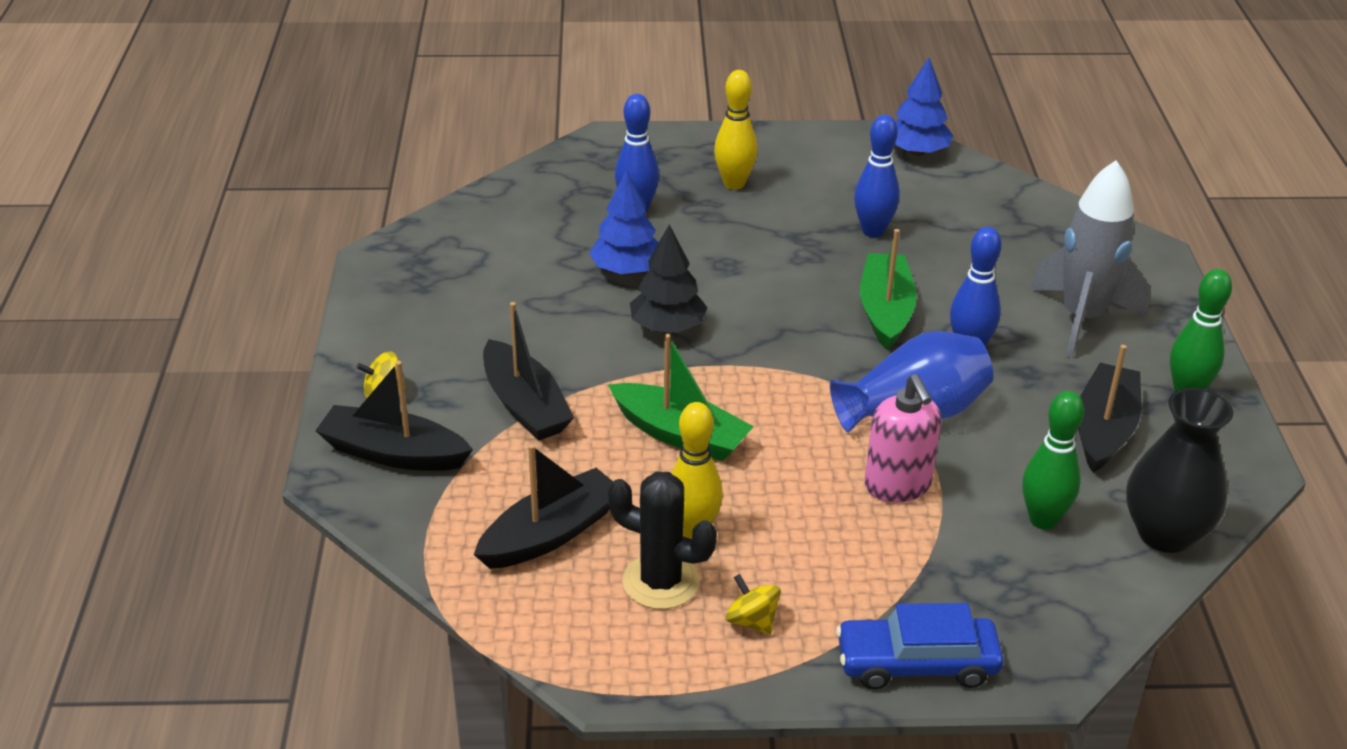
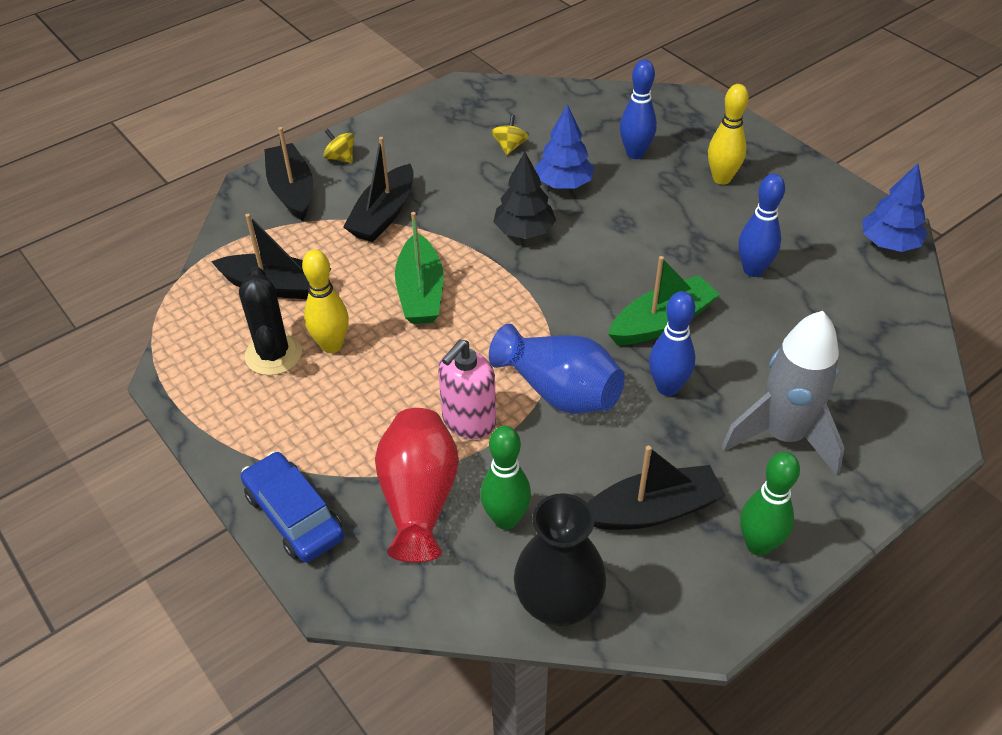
camera: 55 degrees right, 10 degrees up
yellow spinning top [726,574,781,634] -> yellow spinning top moved to [491,115,529,155]
none -> red vase [375,408,459,562]

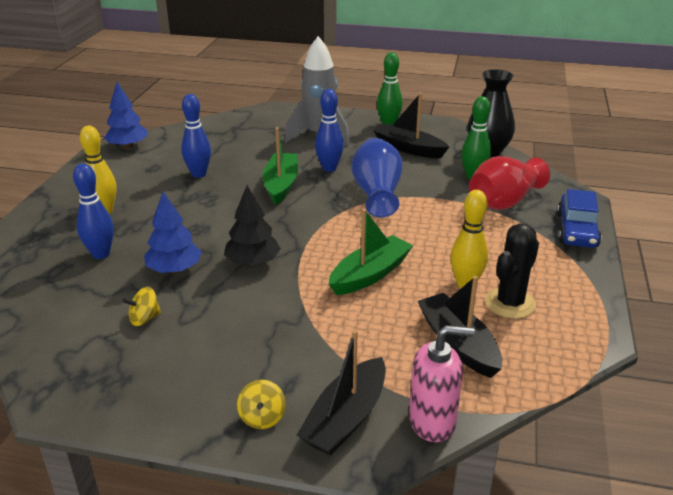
camera: 130 degrees left, 15 degrees down
black boat [343,137,413,242] -> none
pink soap dispenser [438,339,496,439] -> pink soap dispenser moved to [409,325,475,442]
green boat [608,256,720,345] -> green boat turned 75 degrees clockwise [262,127,298,205]

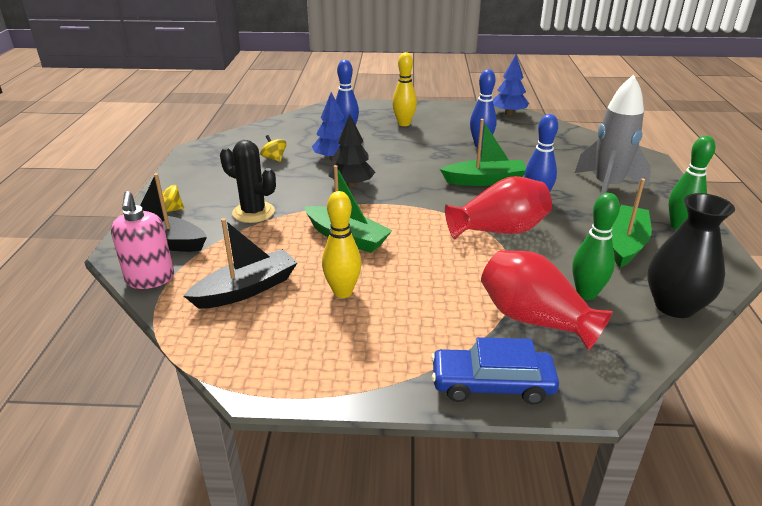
camera: 80 degrees right, 0 degrees up
blue vase [351,138,403,218] -> red vase [445,176,552,239]
black boat [373,93,449,158] -> green boat [611,178,652,268]
black cactus [485,223,539,319] -> black cactus moved to [220,140,276,223]

